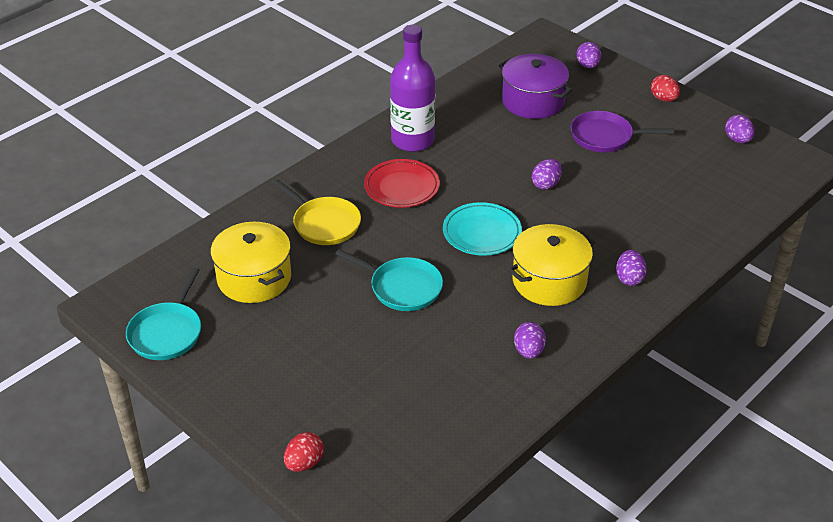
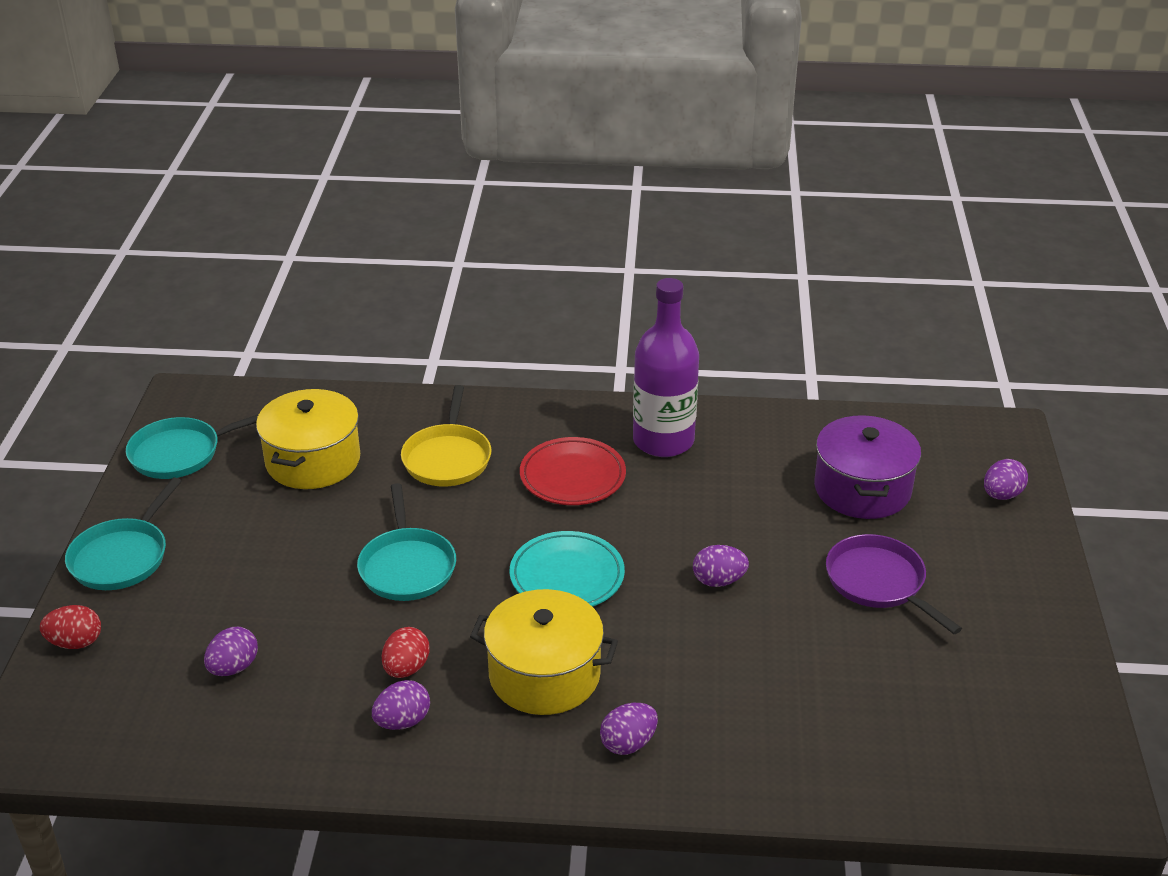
camera: 50 degrees right, 5 degrees down
red egg [651,75,680,102] -> red egg moved to [382,627,430,678]
purple egg [725,115,755,143] -> purple egg moved to [204,627,258,676]
none -> turquoise pan [65,477,182,590]

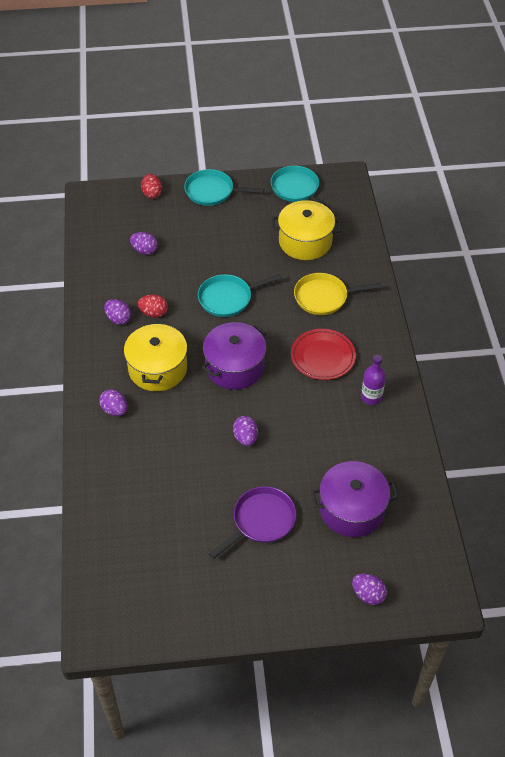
camera: 80 degrees right, 15 degrees up
turquoise plate [510,531,625,607] -> purple pot [202,322,266,390]
purple bottle [633,278,699,457] -> purple bottle [361,355,386,405], size x0.53

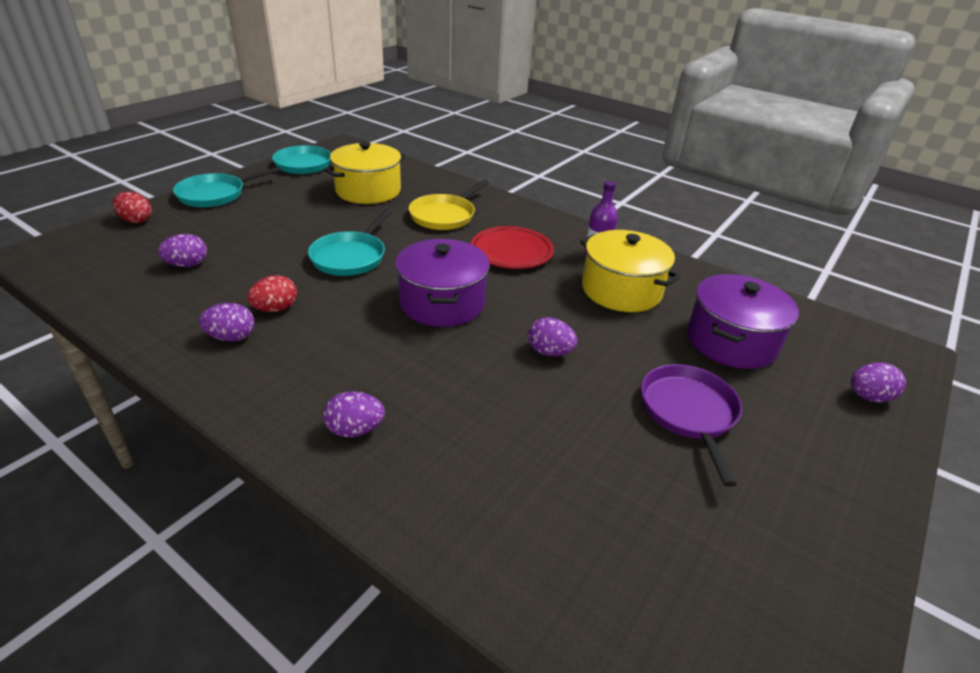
camera: 50 degrees left, 15 degrees down
yellow pot [124,322,187,391] -> yellow pot moved to [580,230,681,312]

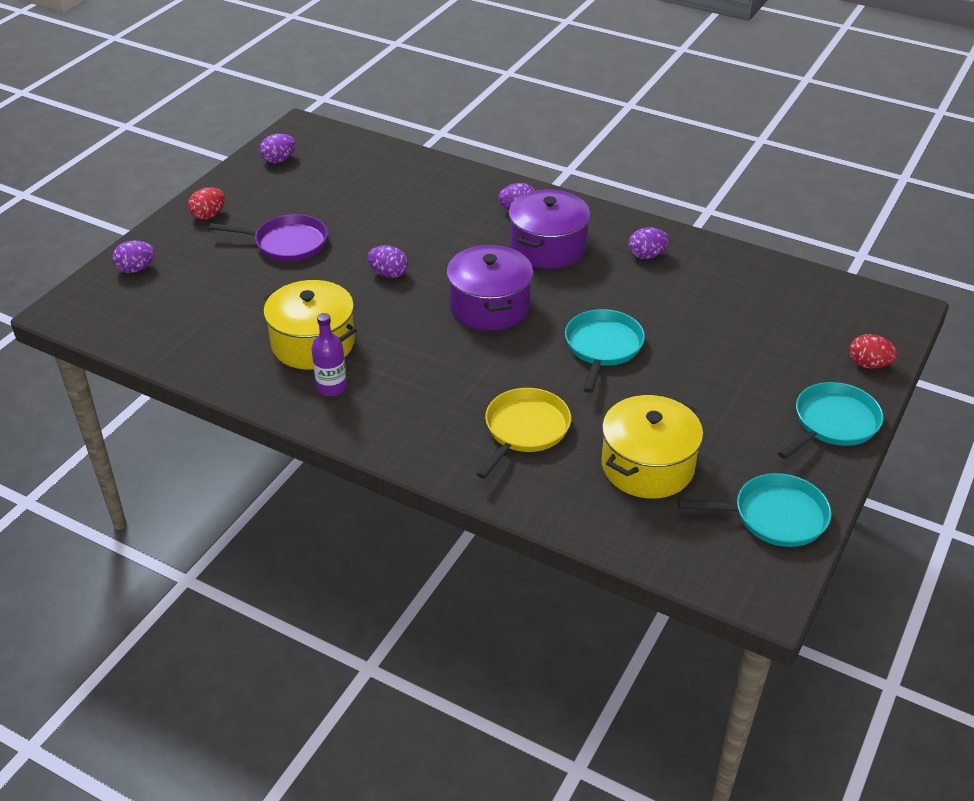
camera: 175 degrees right, 5 degrees up
purple egg [158,234,207,267] -> purple egg moved to [260,134,296,163]
red egg [247,275,297,312] -> red egg moved to [188,187,225,220]
red plate [471,226,554,269] -> none
purple pan [641,364,742,487] -> purple pan turned 75 degrees counterclockwise [209,214,328,262]
purple pot [687,274,799,369] -> purple pot moved to [509,190,590,269]

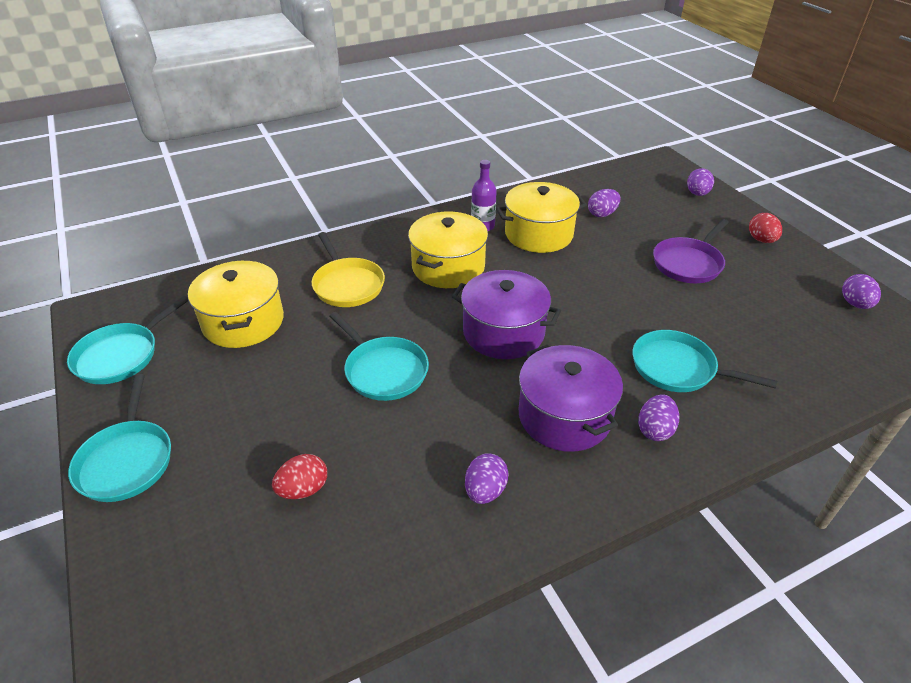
camera: 125 degrees right, 0 degrees up
purple egg [367,245,408,278] -> purple egg moved to [588,189,621,217]
red egg [849,334,897,369] -> red egg moved to [272,454,327,499]
none -> yellow pot [408,212,488,288]
none -> turquoise pan [633,330,777,392]

